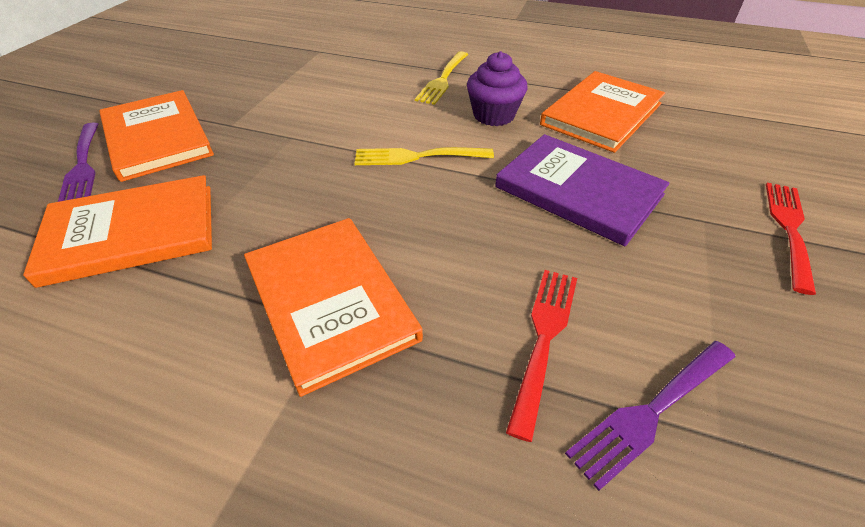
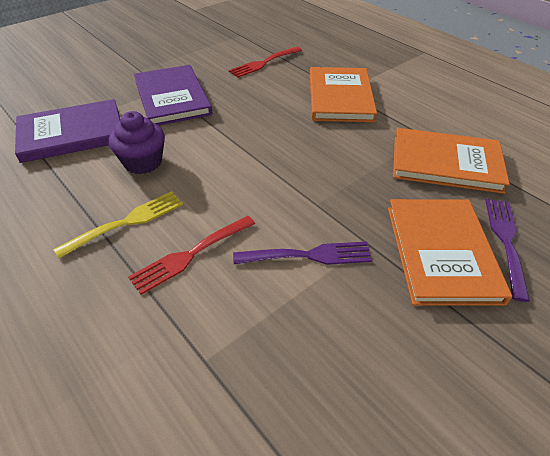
camera: 150 degrees left, 0 degrees up
yellow fork [355,147,494,165] -> none
orange book [540,71,665,153] -> purple book [15,99,120,163]
purple fork [565,341,735,491] -> purple fork moved to [233,242,372,265]
red fork [766,183,816,295] -> red fork moved to [128,216,255,295]

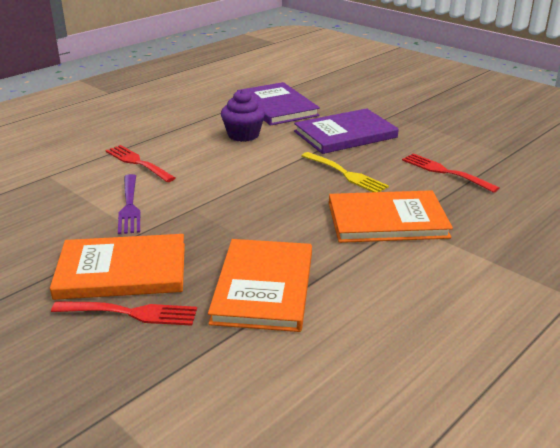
camera: 85 degrees right, 15 degrees down
yellow fork [53,191,183,259] -> yellow fork moved to [302,152,389,192]
purple fork [485,199,530,302] -> red fork [51,301,197,326]

